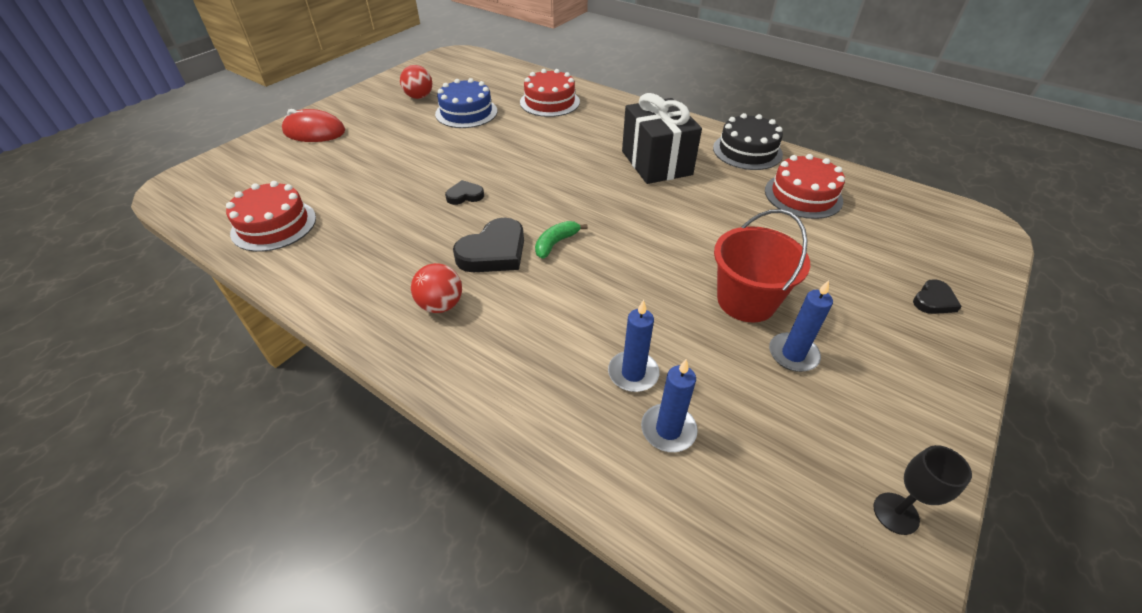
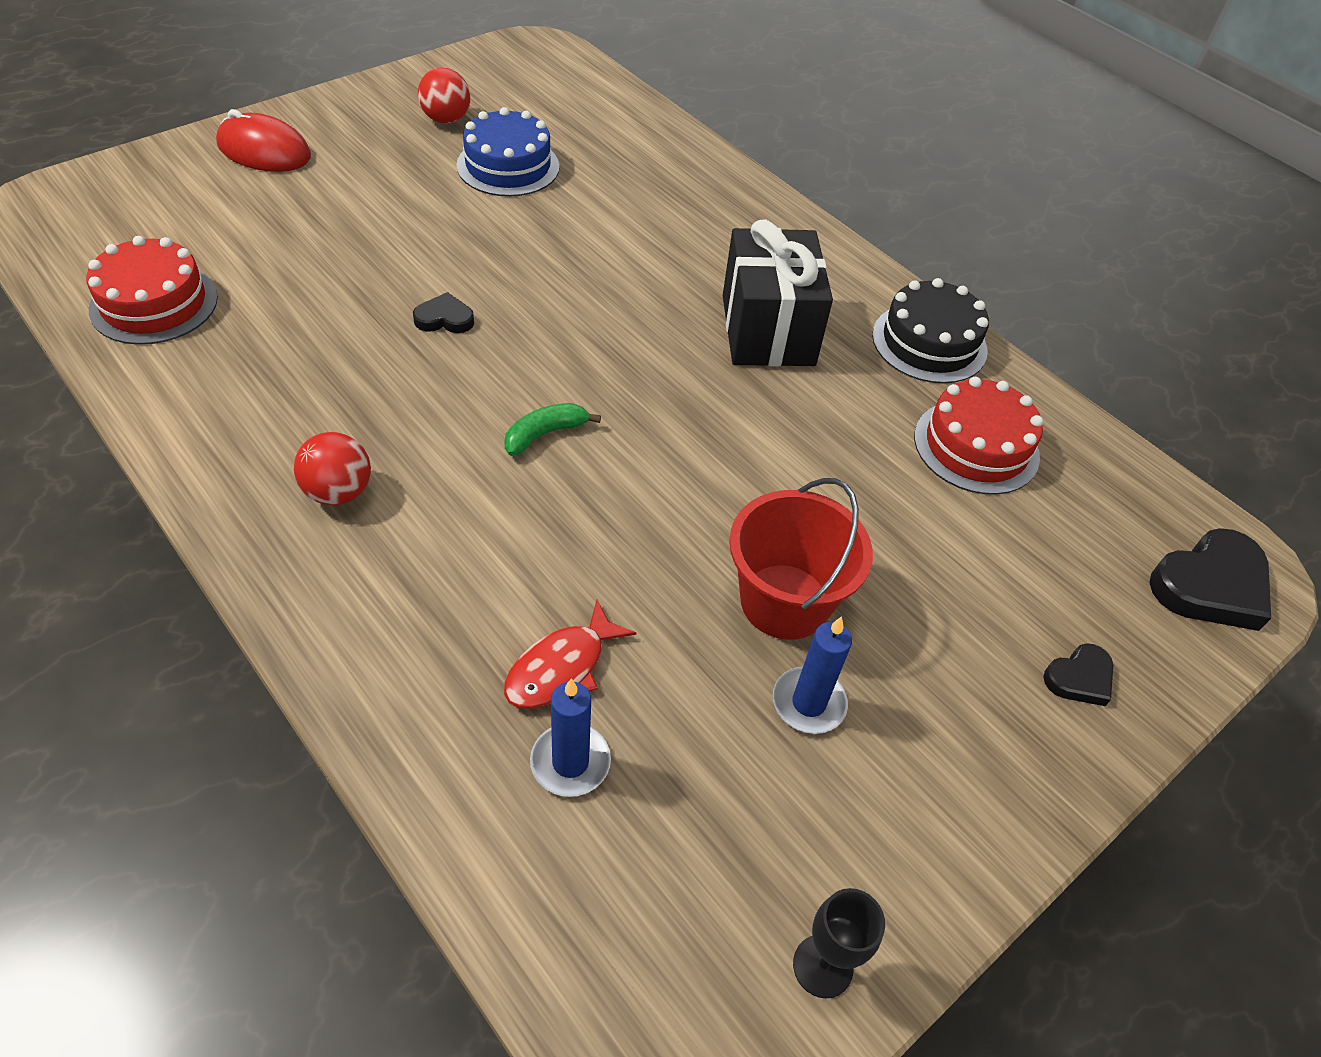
camera: 10 degrees right, 5 degrees up
black heart [453,218,524,272] -> black heart moved to [1149,528,1271,631]
red cake [520,69,580,117] -> none
blue candle [608,300,659,392] -> red fish [504,600,636,708]

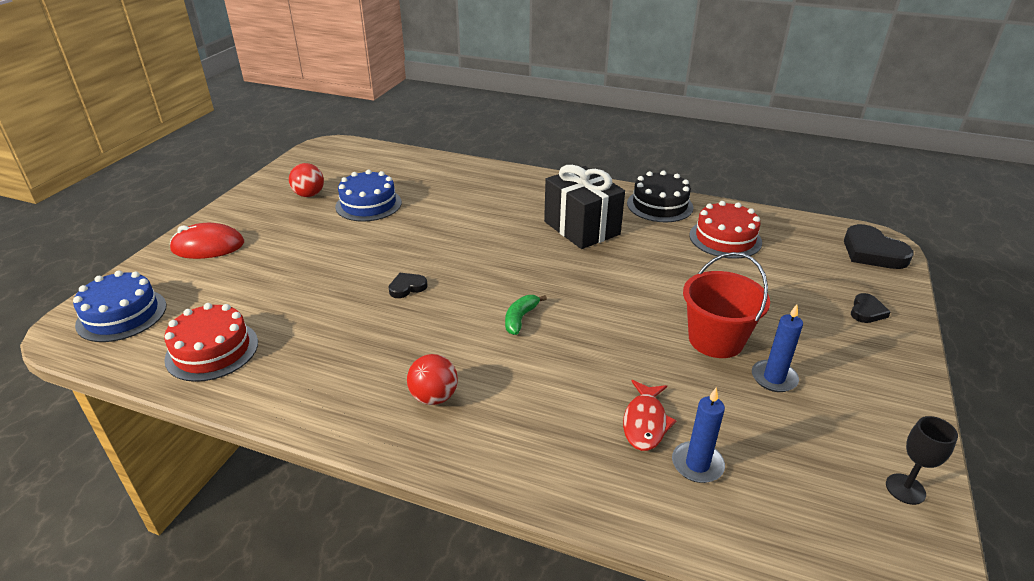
camera: 25 degrees left, 15 degrees down
black heart [1149,528,1271,631] -> black heart turned 120 degrees clockwise [844,224,914,269]
none -> blue cake [73,270,167,342]

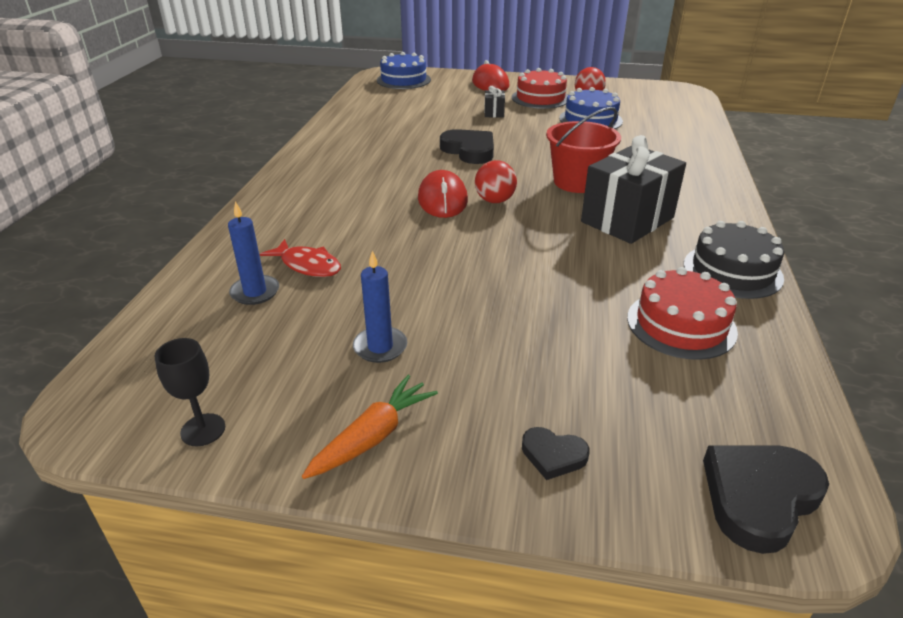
camera: 80 degrees right, 0 degrees up
red cake [164,303,258,382] -> red cake moved to [512,68,568,109]
black heart [389,273,428,298] -> black heart [440,129,494,164], size x1.84
red ball [407,354,458,405] -> red ball moved to [475,160,517,203]
green banana [505,295,547,335] -> red mouse [418,170,468,218]
red fish [623,380,677,451] -> red fish turned 150 degrees counterclockwise [260,239,341,277]
red bucket [683,252,770,358] -> red bucket moved to [546,107,621,193]
none -> orange carrot [302,375,438,479]
none -> black gift [484,86,505,118]

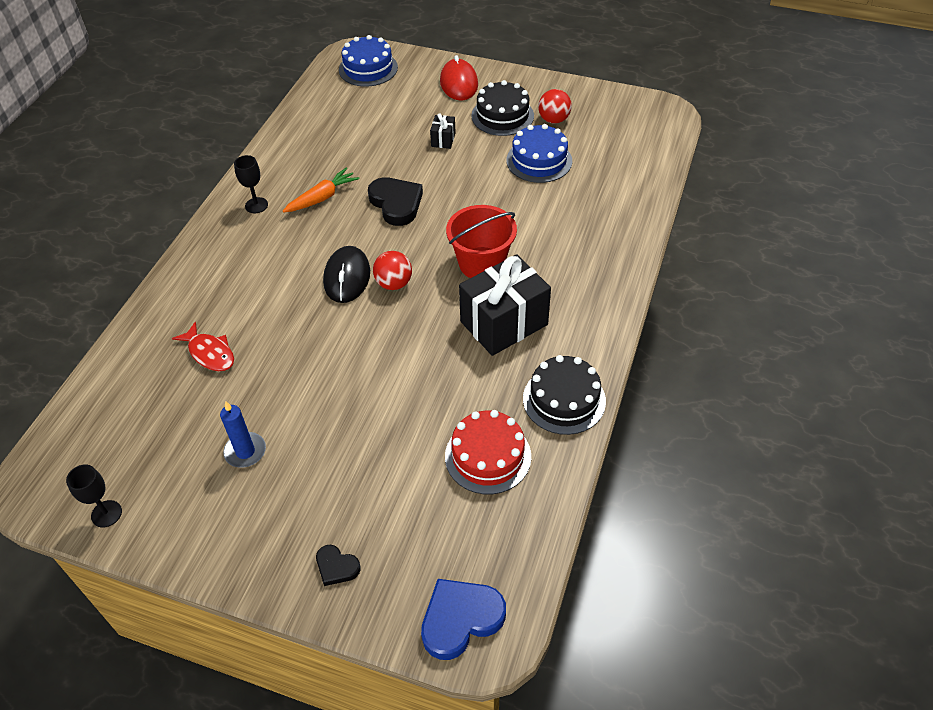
camera: 10 degrees right, 15 degrees up
blue candle [228,201,279,305] -> none
orange carrot [302,375,438,479] -> orange carrot moved to [283,168,359,213]
red mouse [418,170,468,218] -> black mouse [323,246,370,303]
red cake [512,68,568,109] -> black cake [471,80,534,136]
black heart [703,446,829,554] -> blue heart [421,579,506,660]
none -> black goblet [234,155,268,213]

